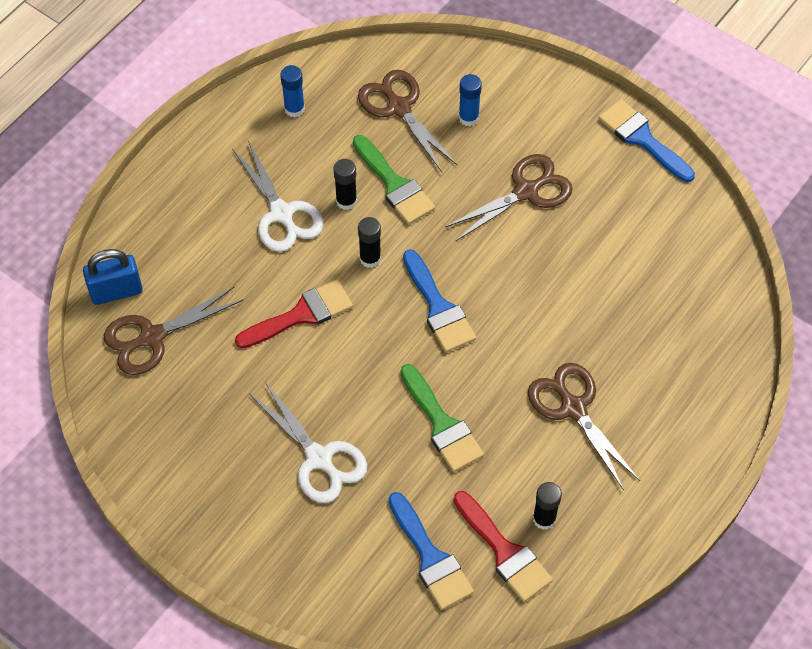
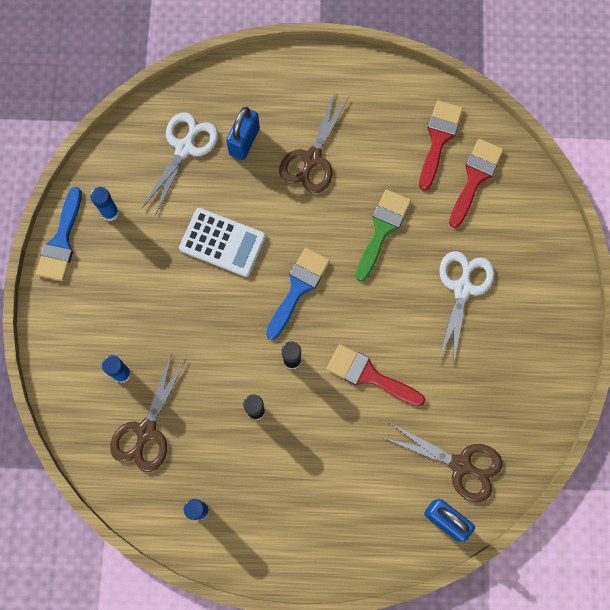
camera: 125 degrees left, 15 degrees up
white scissors [232,141,323,252] -> white scissors moved to [141,112,218,216]
green brush [353,135,435,224] -> none
blue brush [389,492,474,610] -> red brush [449,139,503,228]
brown scissors [445,154,573,242] -> none
black glue stick [533,482,562,530] -> none
none -> blue glue stick [90,187,119,221]
none -> white calculator [179,208,266,277]
none -> blue padlock [226,107,260,160]

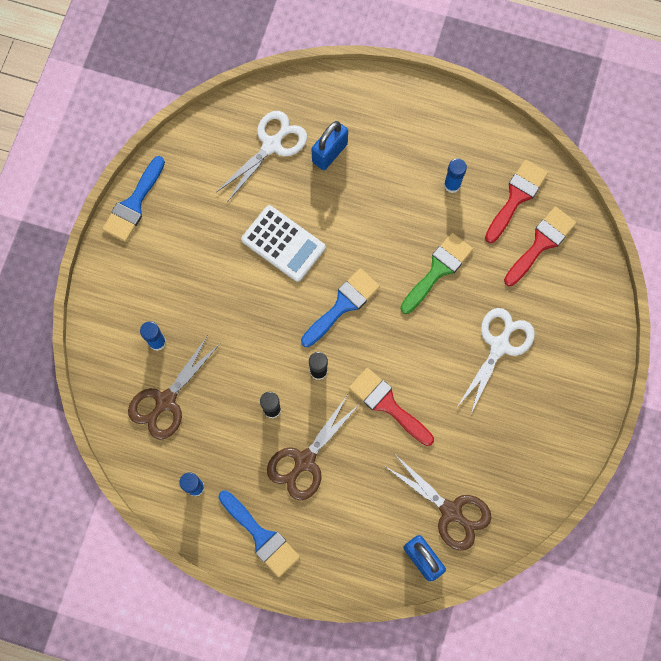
camera: 15 degrees right, 0 degrees up
blue glue stick [90,187,119,221] -> blue glue stick moved to [444,158,467,193]
brown scissors [279,92,349,193] -> brown scissors moved to [267,396,360,501]
none -> blue brush [218,491,300,577]

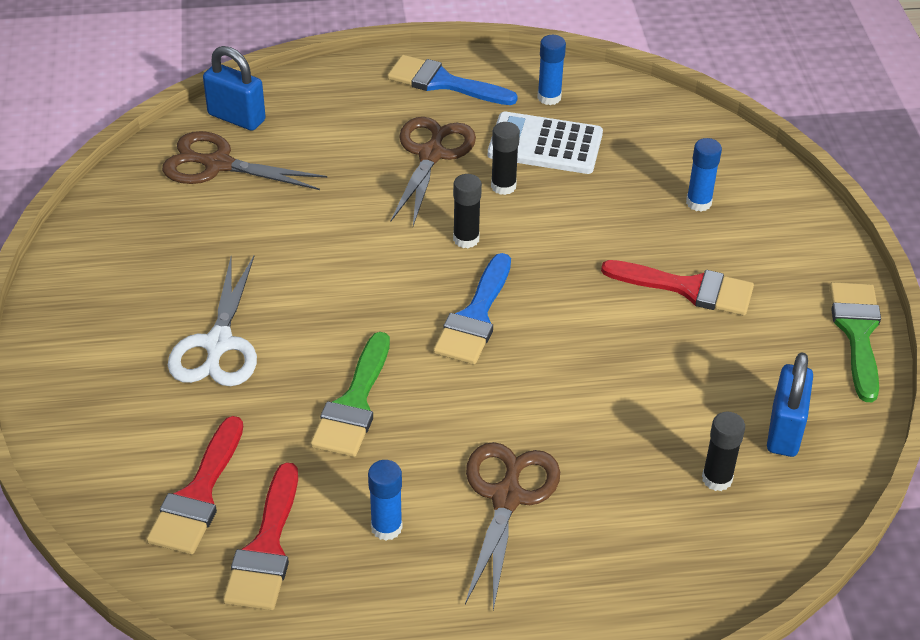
camera: 155 degrees right, 30 degrees down
blue brush [102,156,165,242] -> green brush [829,282,881,402]
brown scissors [128,336,220,440] -> brown scissors moved to [465,442,560,610]
white scissors [217,111,307,202] -> black glue stick [702,412,745,491]
white calculator [241,205,326,282] -> white calculator moved to [488,111,603,174]
blue padlock [311,121,348,170] -> blue padlock moved to [767,352,813,457]
red brush [349,368,434,446] -> red brush moved to [601,260,754,315]

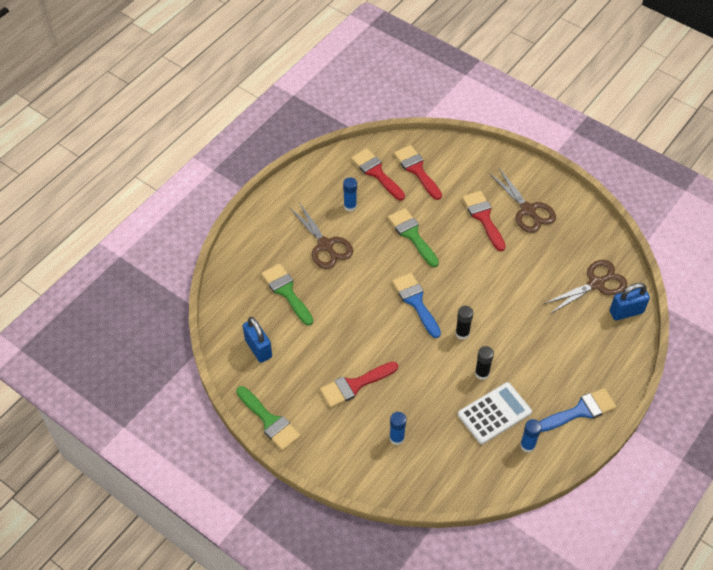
camera: 135 degrees right, 10 degrees up
white scissors [168,256,257,386] -> red brush [462,191,506,251]
brown scissors [391,117,476,226] -> brown scissors moved to [489,168,556,233]
black glue stick [702,412,745,491] -> none
none -> green brush [261,264,313,326]

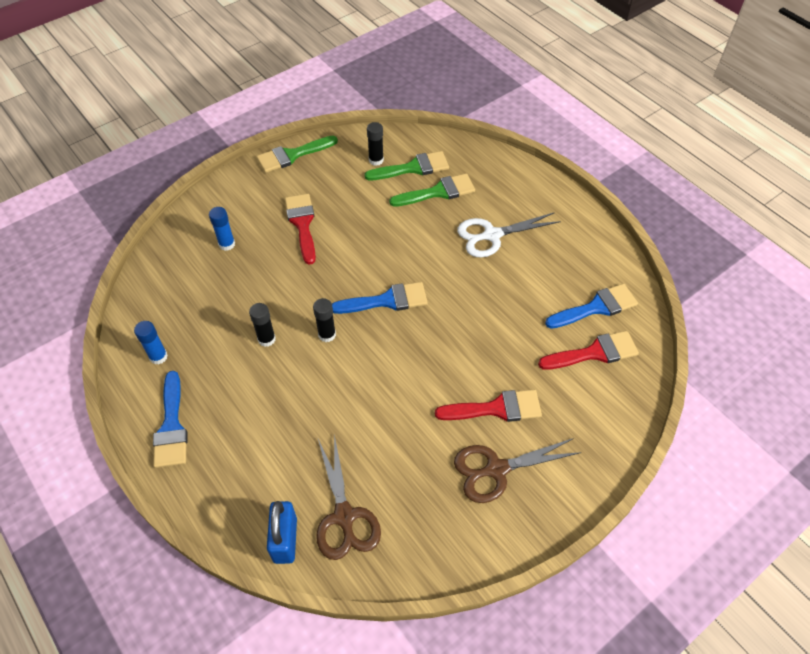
camera: 105 degrees right, 0 degrees up
blue padlock [243,317,272,363] -> black glue stick [367,122,384,166]
brown scissors [290,202,353,269] -> white scissors [457,212,561,258]
blue glue stick [343,177,357,212] -> none
red brush [351,149,405,200] -> blue brush [545,284,638,329]
green brush [388,208,439,267] -> green brush moved to [365,151,449,180]
white calculator [458,382,532,444] -> none

